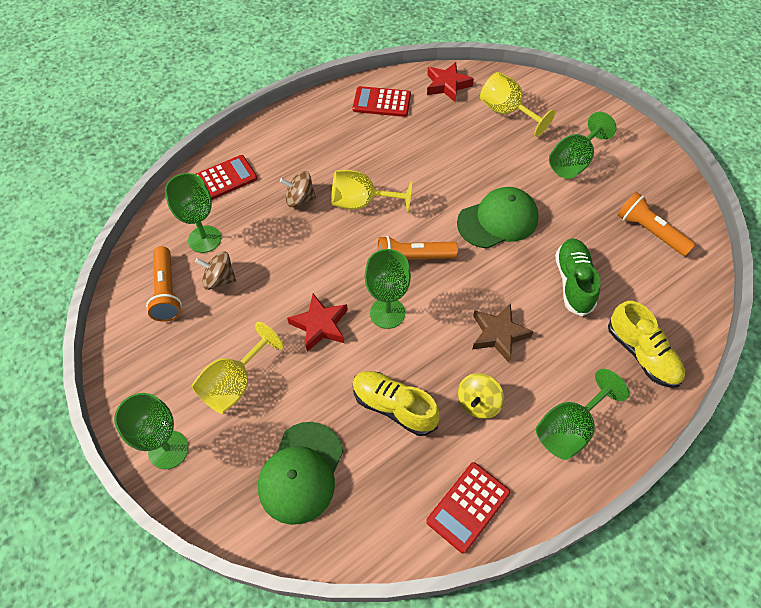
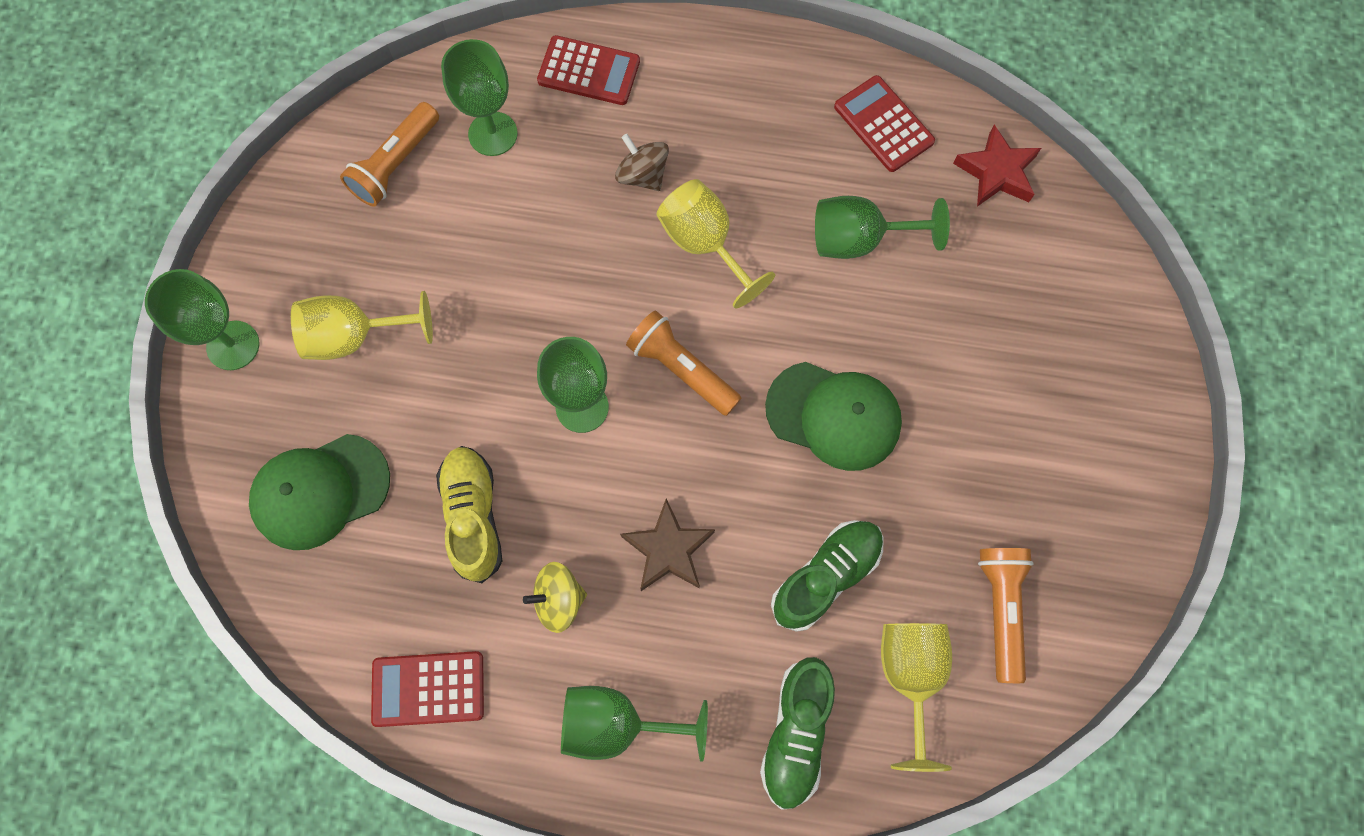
camera: 45 degrees right, 15 degrees up
brown spinning top [195,252,236,290] -> none
red star [287,294,348,352] -> none
yellow goblet [480,72,555,137] -> yellow goblet moved to [881,623,952,772]
green goblet [549,112,616,179] -> green goblet moved to [815,196,950,259]
yellow shoe [608,301,685,388] -> green shoe [760,657,835,810]

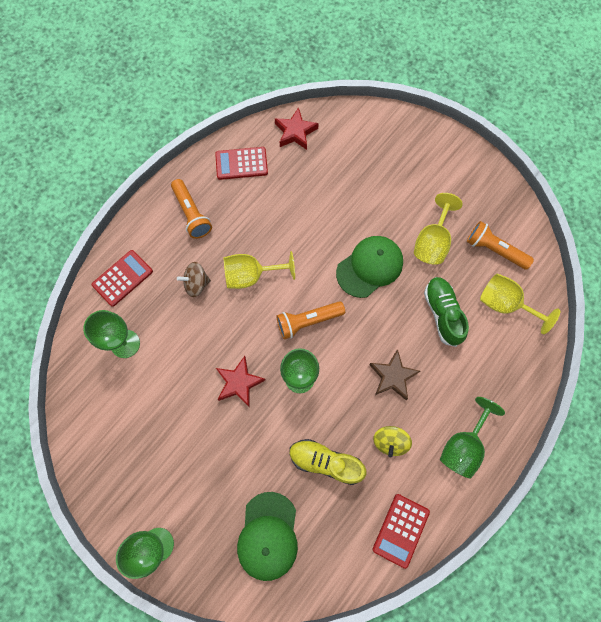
camera: 60 degrees left, 0 degrees up
yellow goblet [291,291,433,360] -> yellow goblet moved to [414,193,463,265]
orange flashlight [340,102,439,207] -> orange flashlight moved to [171,179,212,239]
green shoe [760,657,835,810] -> none
green goblet [815,196,950,259] -> none
none -> red star [216,356,265,407]

